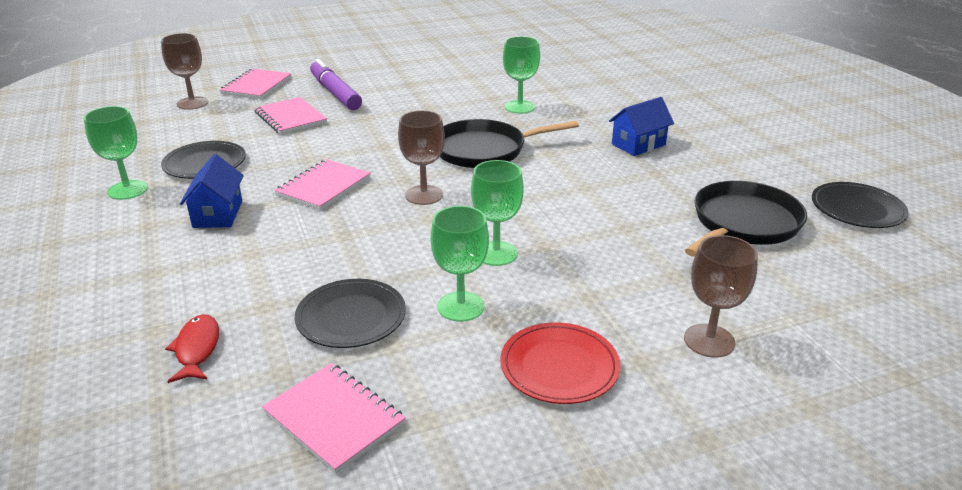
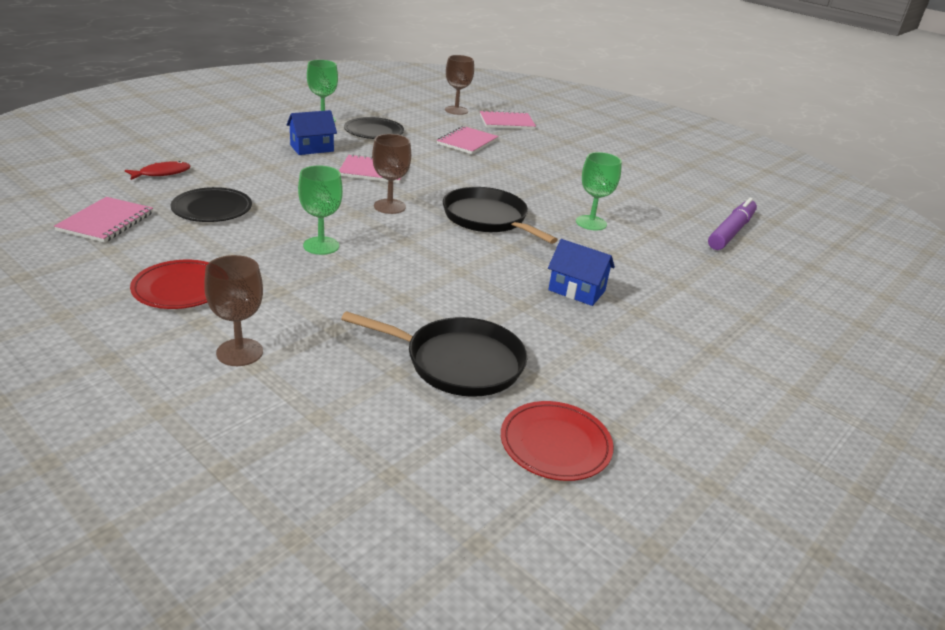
camera: 60 degrees right, 0 degrees up
purple marker [310,59,362,110] -> purple marker moved to [708,198,757,250]
green goblet [431,206,489,322] -> none
black plate [812,182,909,228] -> red plate [501,401,614,481]

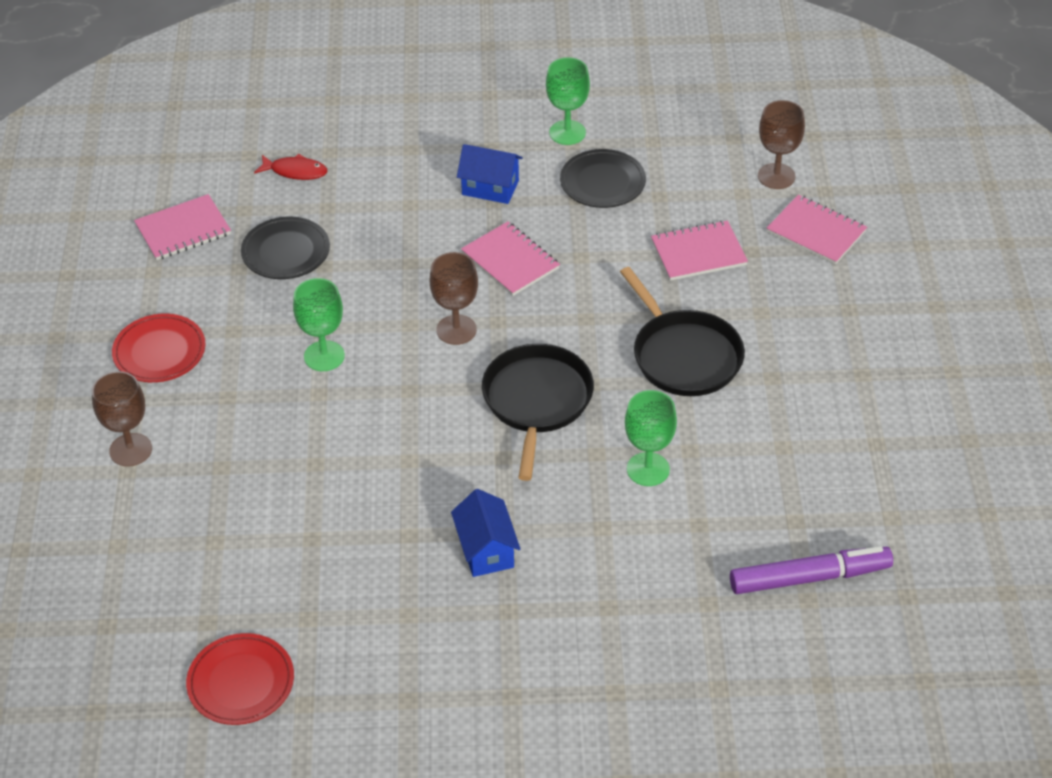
camera: 50 degrees right, 15 degrees up
black pan [341,311,527,397] -> black pan moved to [620,267,745,396]

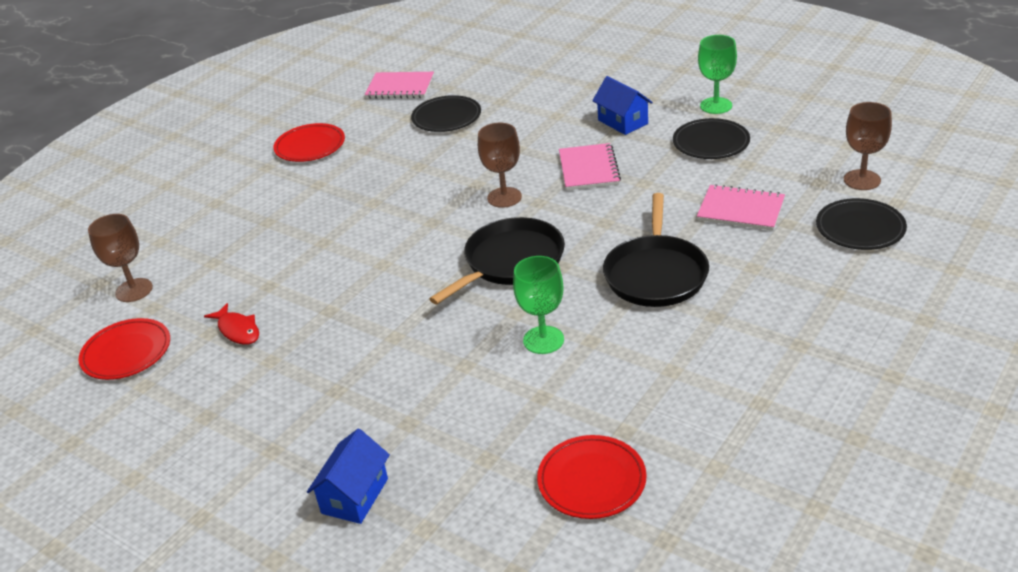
camera: 40 degrees right, 10 degrees down
brown goblet [92,371,152,467] -> brown goblet moved to [88,214,153,302]
red fish [254,154,327,180] -> red fish moved to [204,303,259,345]
green goblet [293,278,345,371] -> none
blue house [451,489,520,577] -> blue house moved to [307,429,390,524]
purple marker [730,546,893,594] -> red plate [537,435,646,519]
pink notebook [767,195,867,265] -> black plate [816,198,907,250]

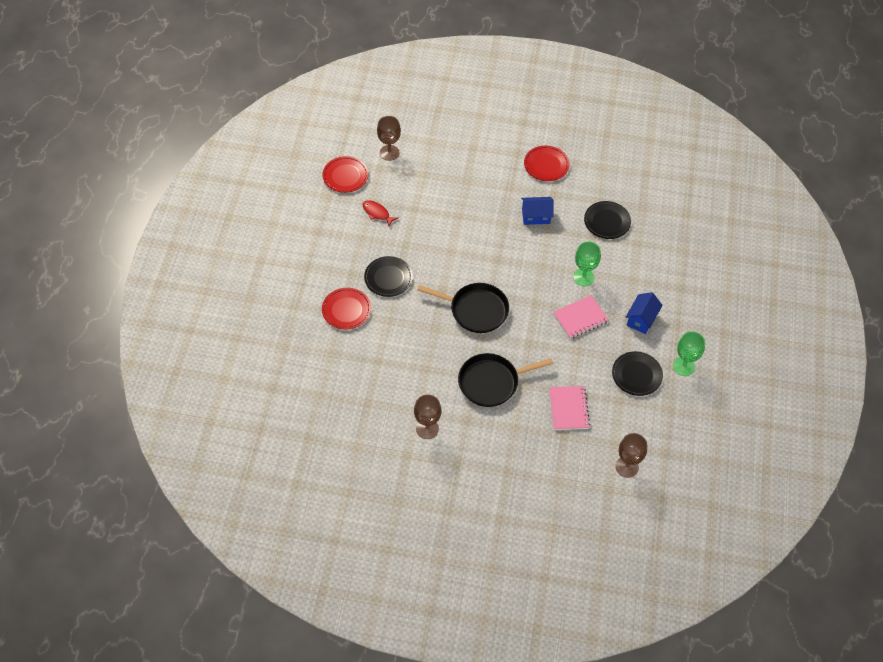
camera: 60 degrees right, 20 degrees up
red fish [204,303,259,345] -> red fish turned 105 degrees clockwise [363,200,398,227]
blue house [307,429,390,524] -> blue house moved to [521,197,553,225]
pink notebook [365,72,434,99] -> none
brown goblet [478,123,522,208] -> brown goblet moved to [414,394,441,439]
green goblet [513,256,564,354] -> green goblet moved to [573,241,601,286]
red plate [537,435,646,519] -> red plate moved to [322,288,371,330]
black plate [816,198,907,250] -> black plate moved to [364,256,413,297]

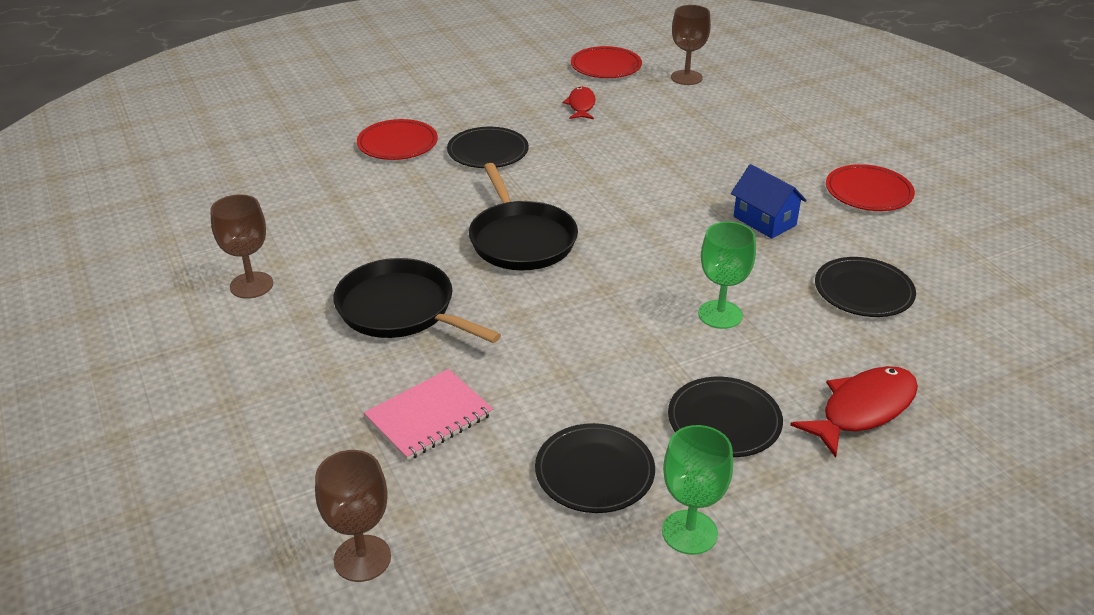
camera: 55 degrees right, 20 degrees down
pink notebook [553,295,609,339] -> none
blue house [626,292,663,334] -> black plate [668,377,783,457]
none -> red fish [790,366,918,458]

